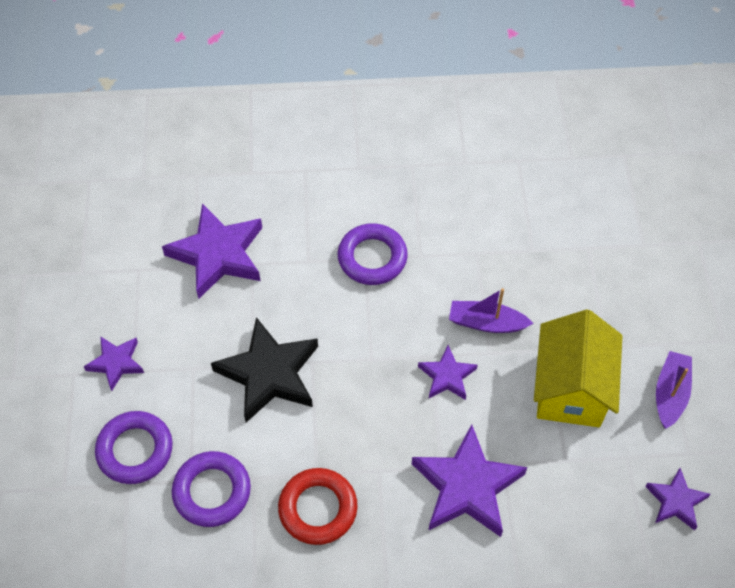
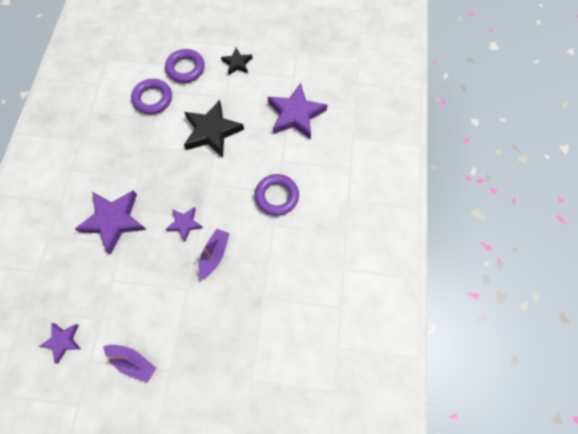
camera: 100 degrees right, 10 degrees up
purple star [84,336,144,391] -> black star [221,48,252,75]
red ring [278,468,358,545] -> none
yellow house [534,310,622,427] -> none

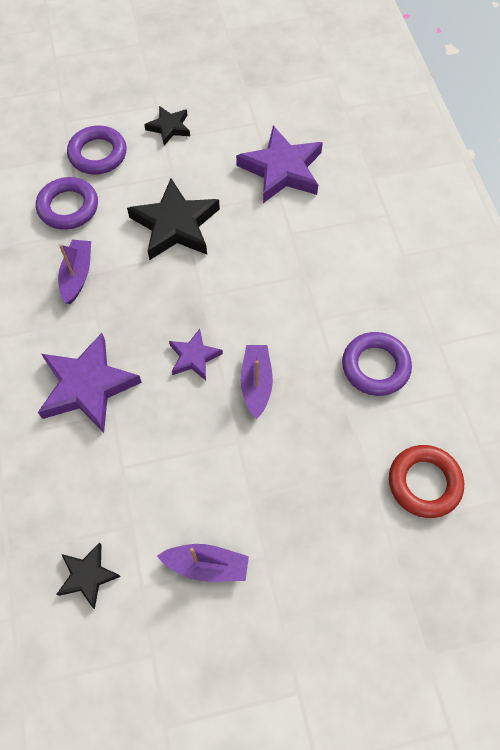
camera: 20 degrees left, 5 degrees down
purple star [39,323,81,364] -> black star [56,542,121,609]
purple ring [255,174,299,216] -> purple ring moved to [342,332,412,396]
none -> purple boat [58,240,91,304]
none -> red ring [389,445,464,518]

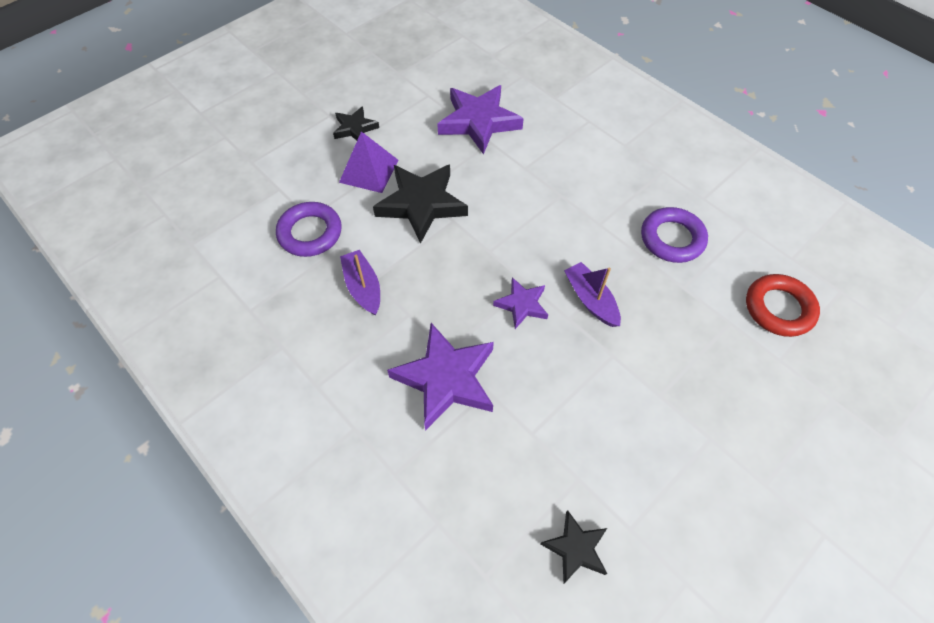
camera: 30 degrees left, 5 degrees down
purple ring [67,126,127,174] -> none
purple boat [157,544,249,582] -> none
none -> purple pyramid [339,131,399,193]

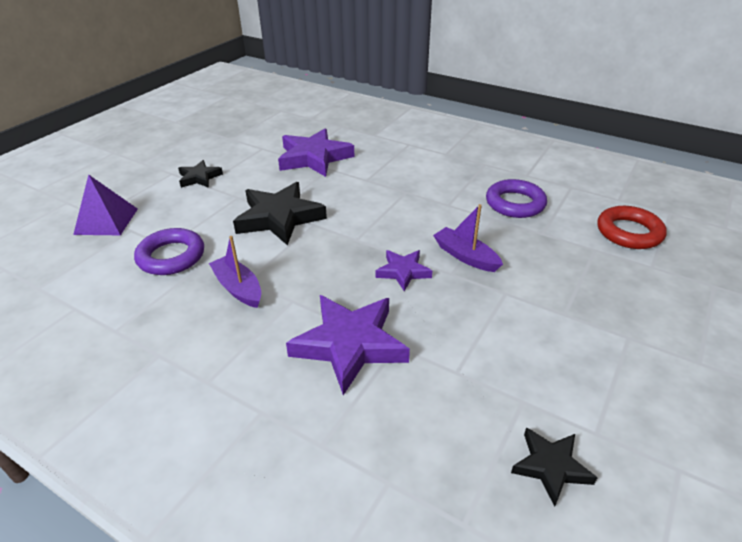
camera: 15 degrees left, 20 degrees down
purple pyramid [339,131,399,193] -> purple pyramid moved to [73,174,138,235]

